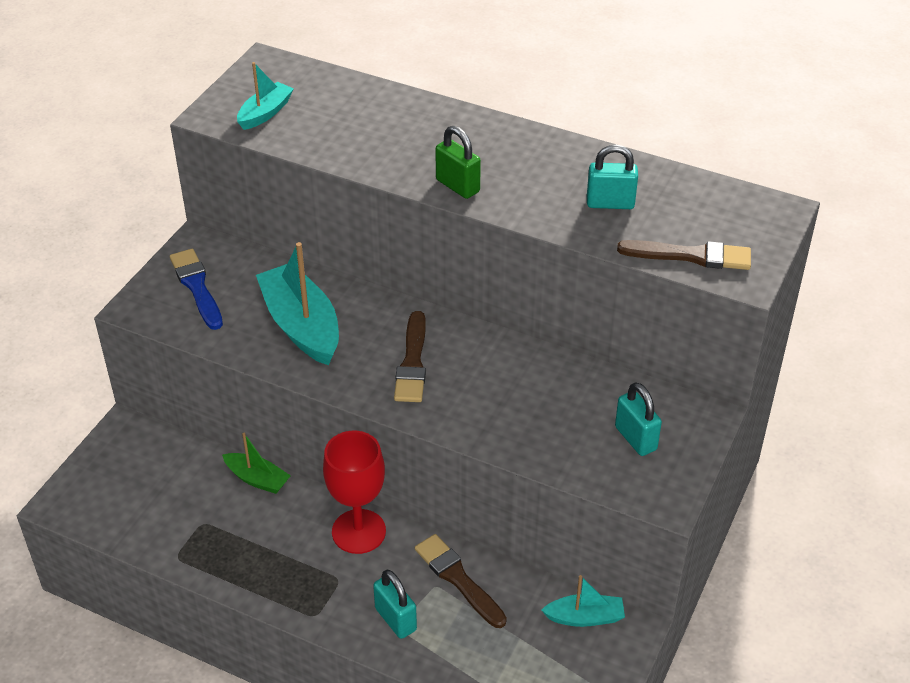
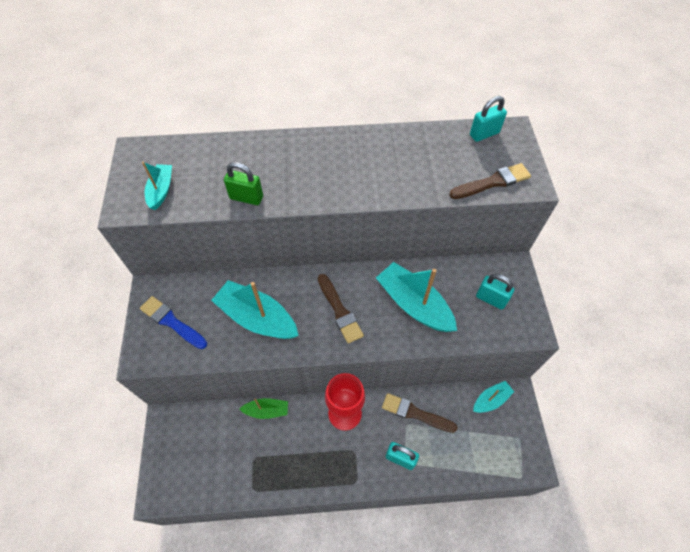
camera: 30 degrees left, 15 degrees up
green padlock [435,126,481,199] -> green padlock moved to [224,162,263,205]
turquoise padlock [587,145,638,209] -> turquoise padlock moved to [470,96,507,142]
none -> turquoise boat [376,262,457,332]

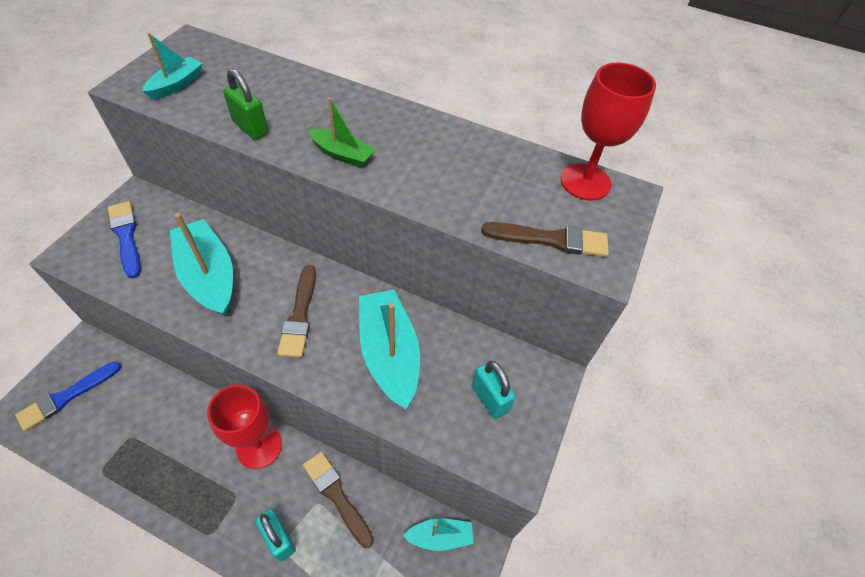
camera: 25 degrees right, 5 degrees down
green boat [240,398,288,419] -> green boat moved to [309,98,375,168]
turquoise padlock [470,96,507,142] -> red goblet [560,63,656,201]
none -> blue brush [15,361,121,431]

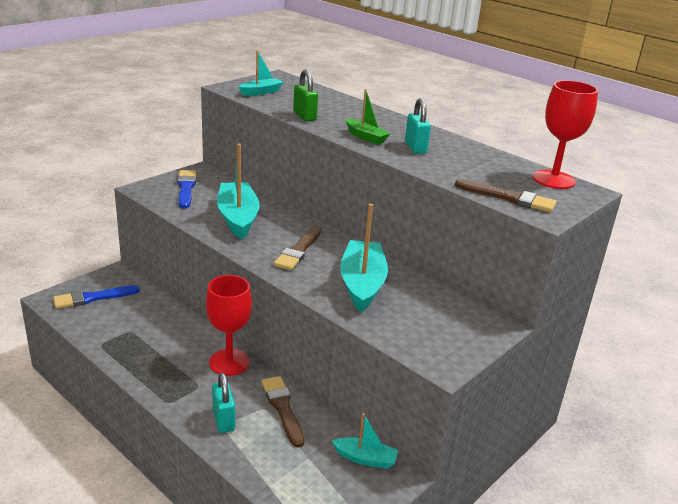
camera: 20 degrees right, 25 degrees down
turquoise padlock [472,361,516,419] -> turquoise padlock moved to [405,98,431,154]

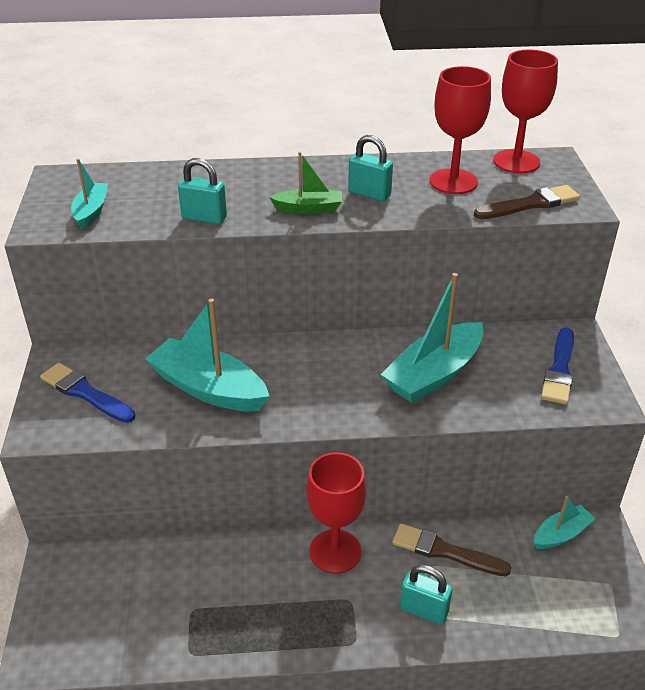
camera: 45 degrees left, 10 degrees up
blue brush [53,285,140,309] -> blue brush moved to [541,327,574,405]
brown brush [274,225,321,270] -> none
green padlock [293,69,318,121] -> turquoise padlock [178,158,227,224]
turquoise boat [340,204,388,312] -> turquoise boat turned 90 degrees counterclockwise [380,273,484,403]
none -> red goblet [430,66,491,194]

